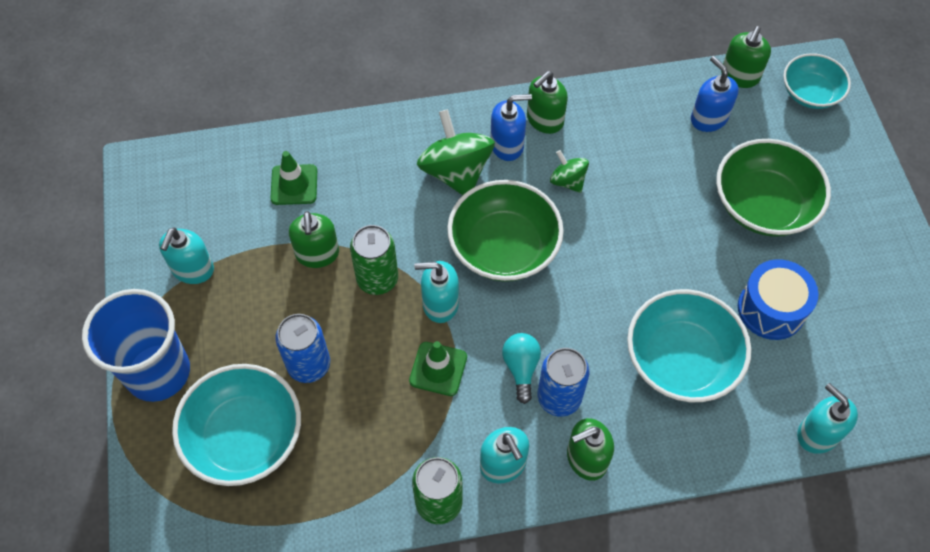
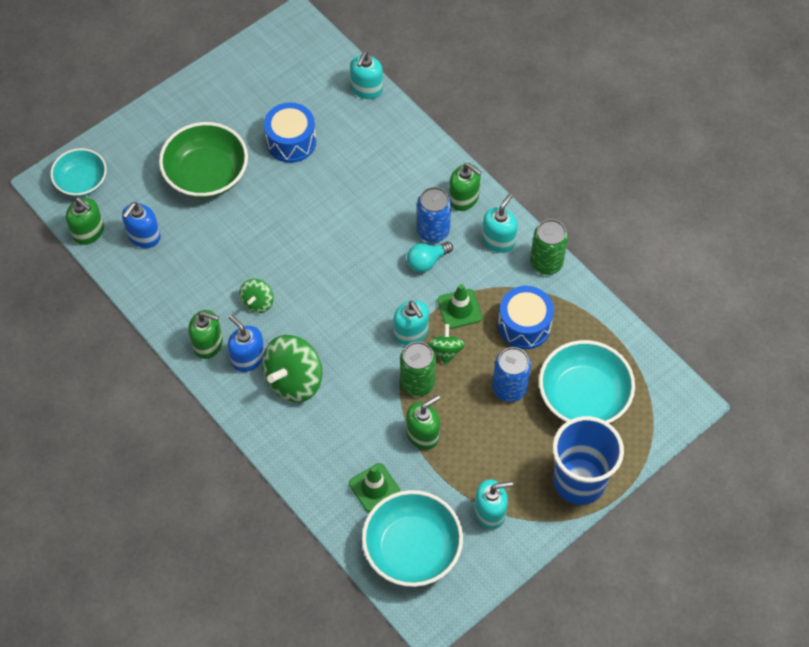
camera: 120 degrees left, 0 degrees up
green bowl [447,180,564,282] -> none
turquoise bowl [627,289,751,402] -> turquoise bowl moved to [362,490,463,587]
green soap dispenser [721,26,771,88] -> green soap dispenser turned 45 degrees clockwise [66,197,104,245]
none -> green spinning top [428,324,465,365]
none -> blue drum [498,286,554,349]

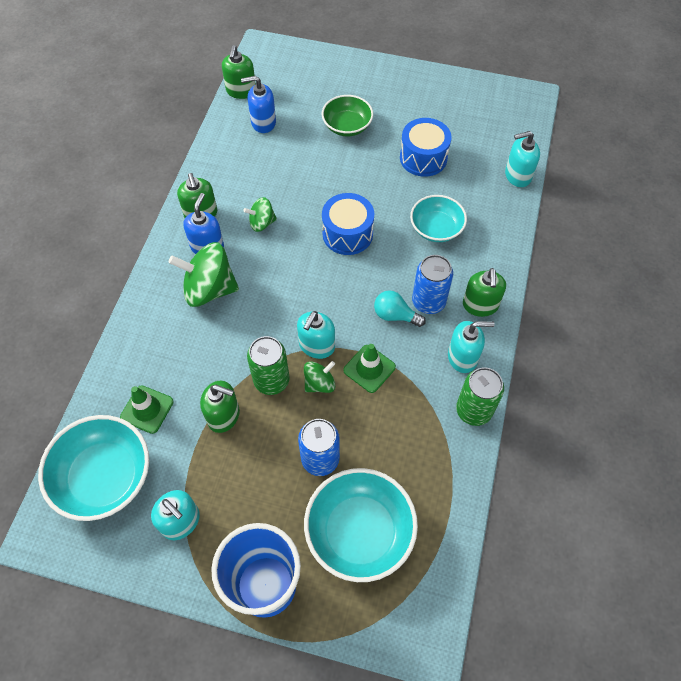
camera: 55 degrees right, 0 degrees up
turquoise bowl [50,148,107,197] -> turquoise bowl moved to [410,195,467,242]
green bowl [159,122,248,198] -> green bowl [322,95,373,136], size x0.63
blue drum [498,286,554,349] -> blue drum moved to [322,193,374,255]

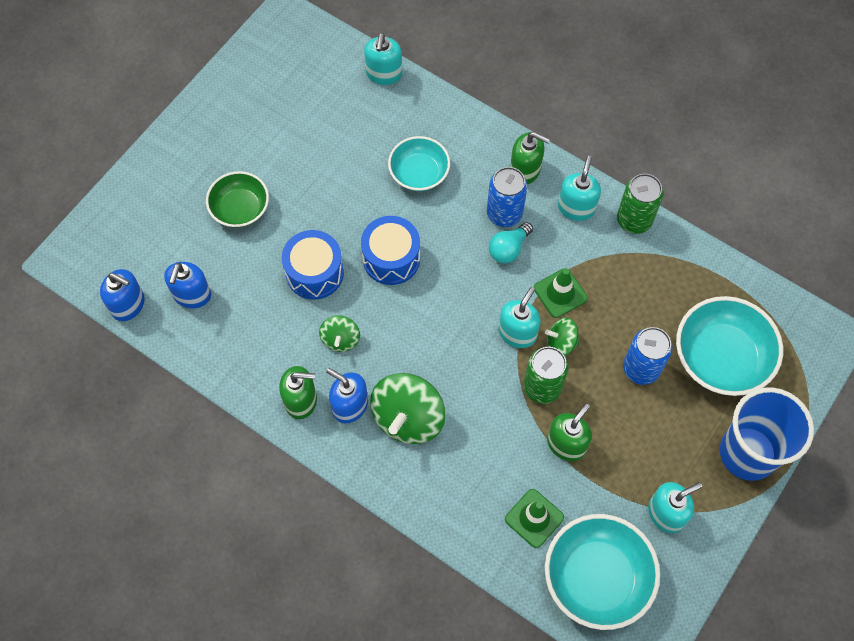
camera: 70 degrees left, 5 degrees up
green soap dispenser [222,45,256,99] -> blue soap dispenser [100,269,145,321]
turquoise soap dispenser [297,311,335,359] -> turquoise soap dispenser turned 105 degrees counterclockwise [499,287,541,348]
green spinning top [304,361,335,393] -> green spinning top turned 75 degrees counterclockwise [545,318,580,356]
blue drum [400,118,451,177] -> blue drum moved to [282,230,344,300]

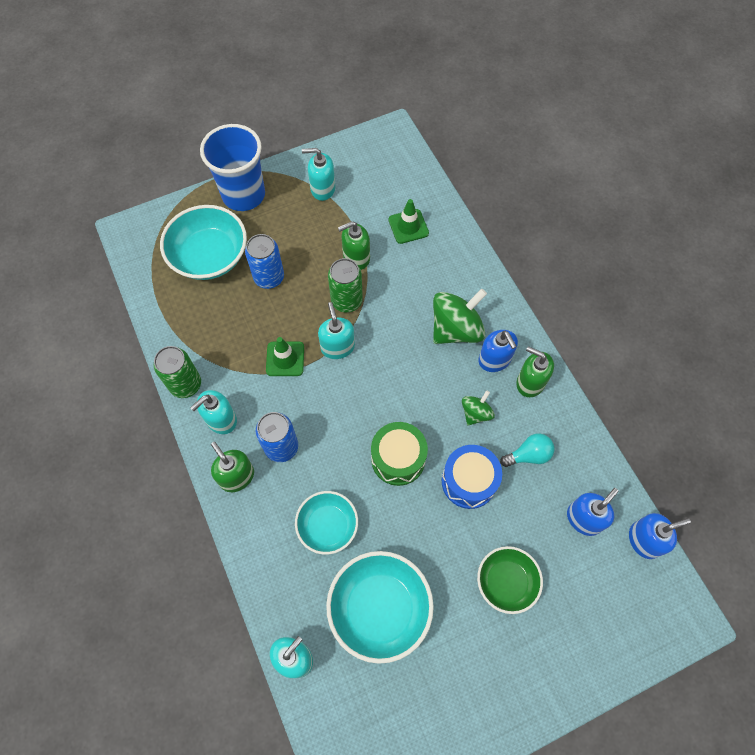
camera: 150 degrees left, 0 degrees up
blue soap dispenser [100,269,145,321] -> blue soap dispenser turned 105 degrees clockwise [629,513,691,559]
blue drum [361,216,420,285] -> green drum [371,422,428,486]
turquoise light bulb [489,222,533,263] -> turquoise light bulb moved to [500,433,554,467]
turquoise soap dispenser [499,287,541,348] -> turquoise soap dispenser turned 105 degrees clockwise [318,302,355,359]
green spinning top [545,318,580,356] -> none
turquoise bowl [545,514,660,630] -> turquoise bowl moved to [326,551,434,664]

